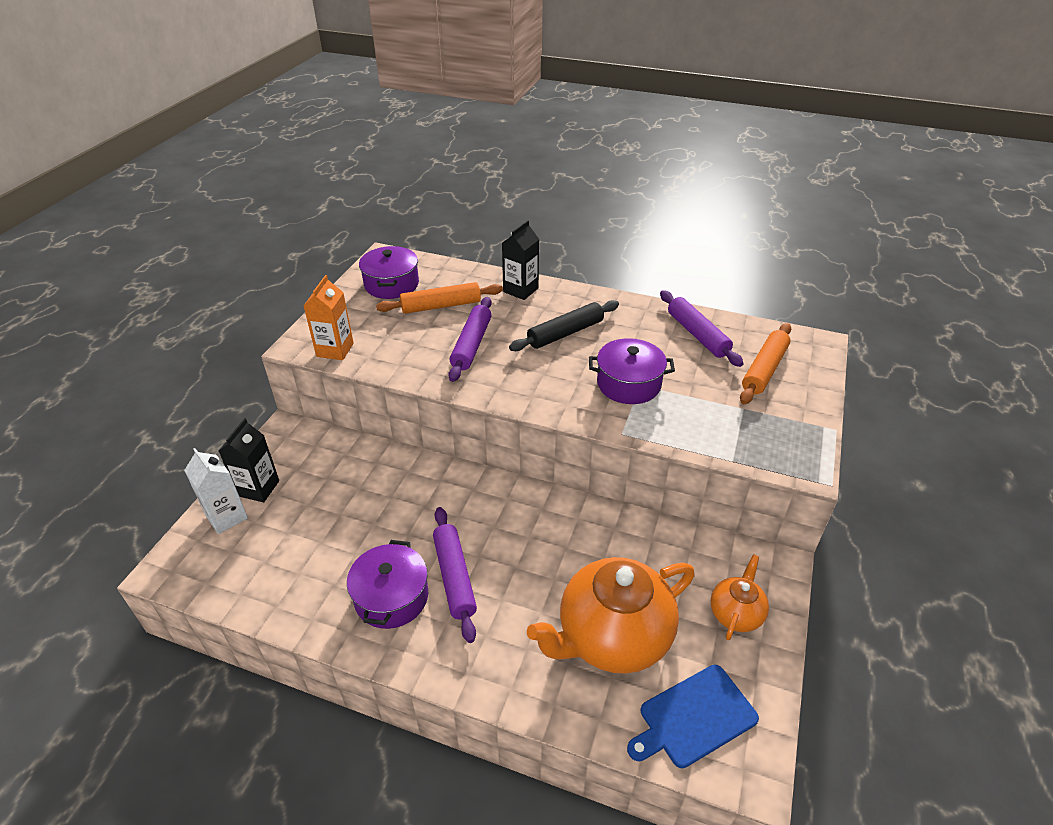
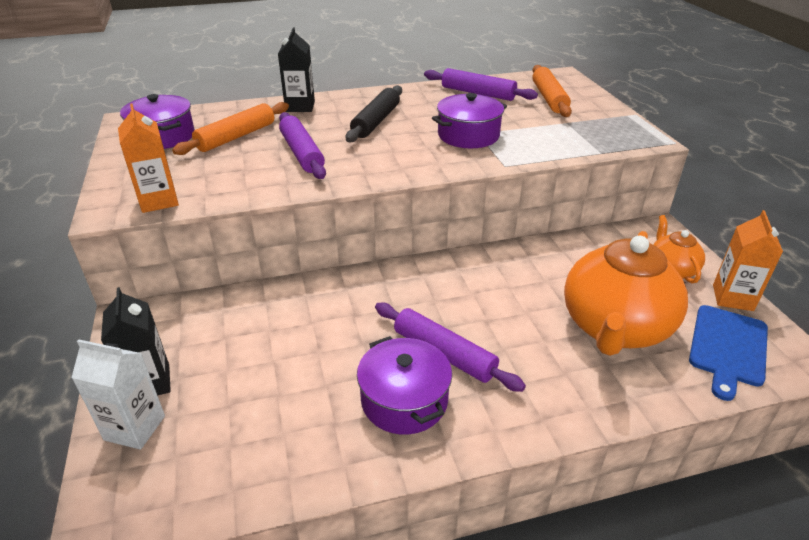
camera: 35 degrees left, 5 degrees down
none -> orange carton [713,210,783,311]

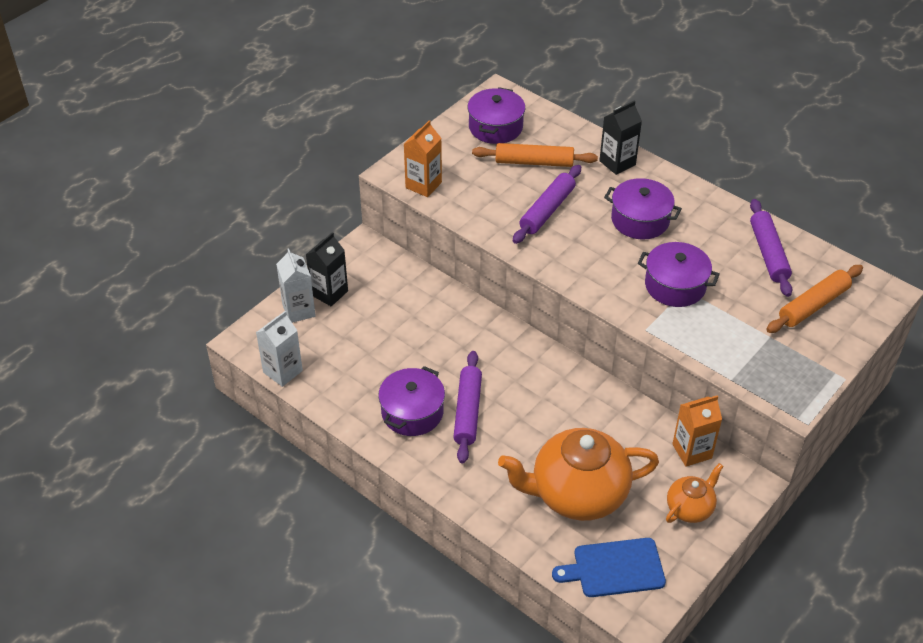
camera: 55 degrees right, 10 degrees up
black rolling pin [345,85,402,142] -> purple pot [604,178,682,240]
orange carton [713,210,783,311] -> orange carton moved to [672,395,722,467]
none -> white carton [256,311,303,387]

